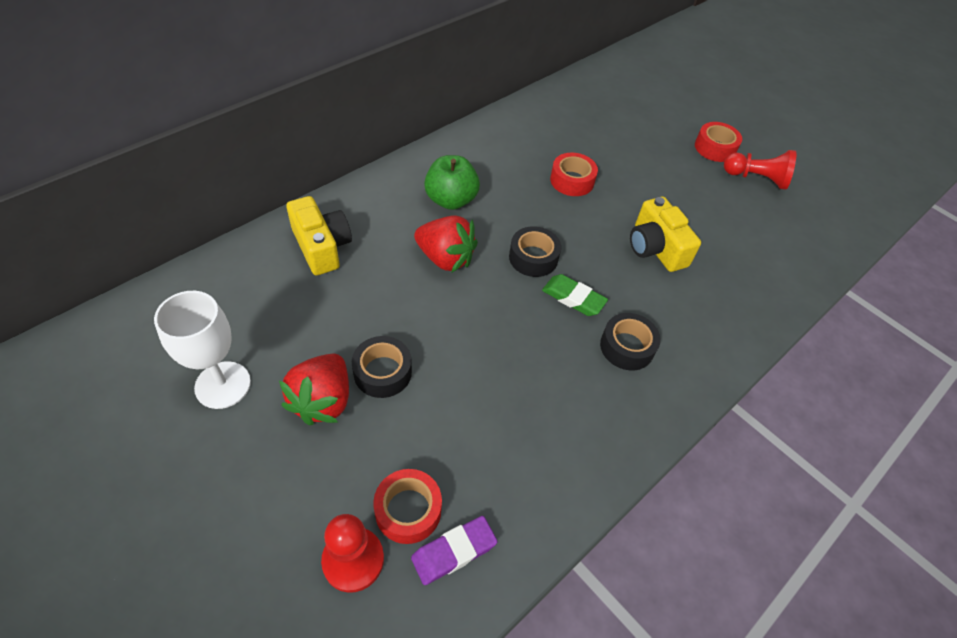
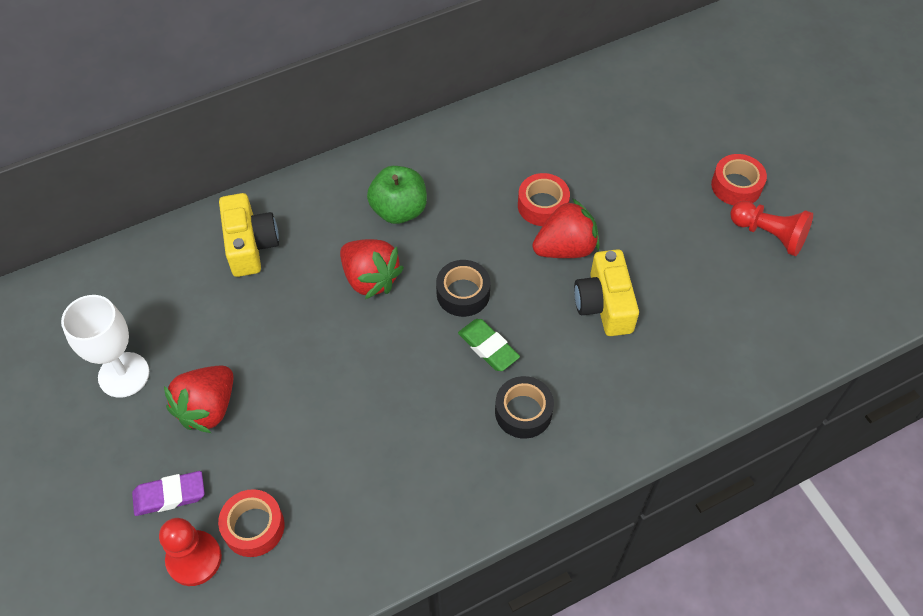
camera: 20 degrees right, 5 degrees up
black tape [352,336,412,398] -> none
purple eraser [411,516,498,585] -> purple eraser moved to [132,471,205,516]
none -> red strawberry [532,198,599,258]

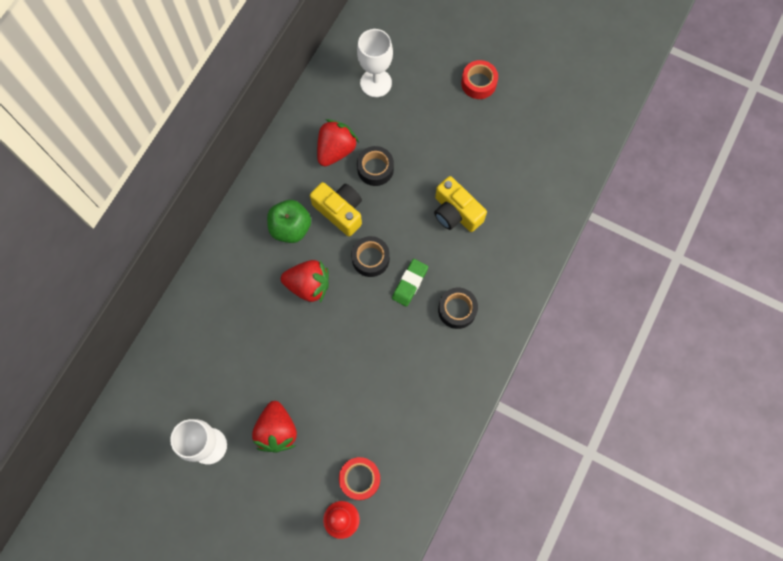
camera: 35 degrees left, 15 degrees up
purple eraser [132,471,205,516] -> none
yellow camera [219,193,279,277] -> yellow camera moved to [310,182,362,236]
green eraser [458,319,520,371] -> green eraser turned 75 degrees counterclockwise [392,259,428,307]
red tape [518,173,570,226] -> black tape [357,146,394,186]
red strawberry [532,198,599,258] -> red strawberry moved to [317,119,359,166]
red pawn [730,201,813,256] -> none
none -> white goblet [357,29,393,97]

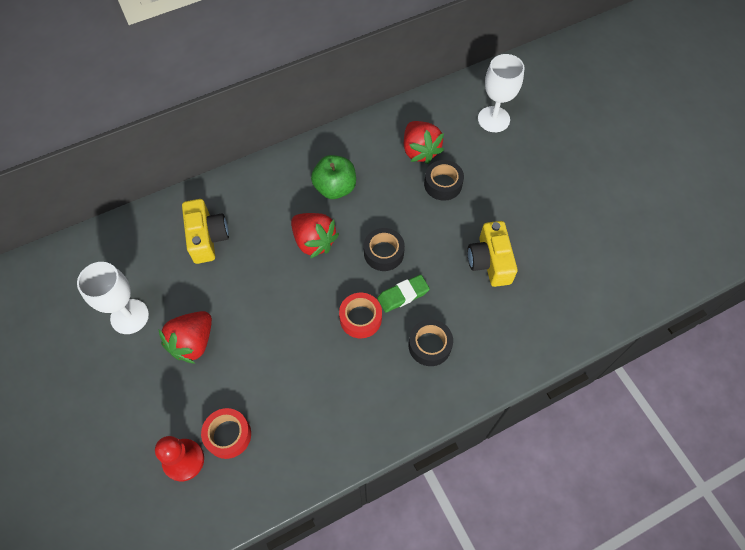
camera: 35 degrees right, 10 degrees down
yellow camera [310,182,362,236] -> yellow camera moved to [182,199,229,264]
red strawberry [317,119,359,166] -> red strawberry turned 90 degrees clockwise [404,121,444,164]
red tape [461,60,498,99] -> red tape moved to [339,293,382,338]

